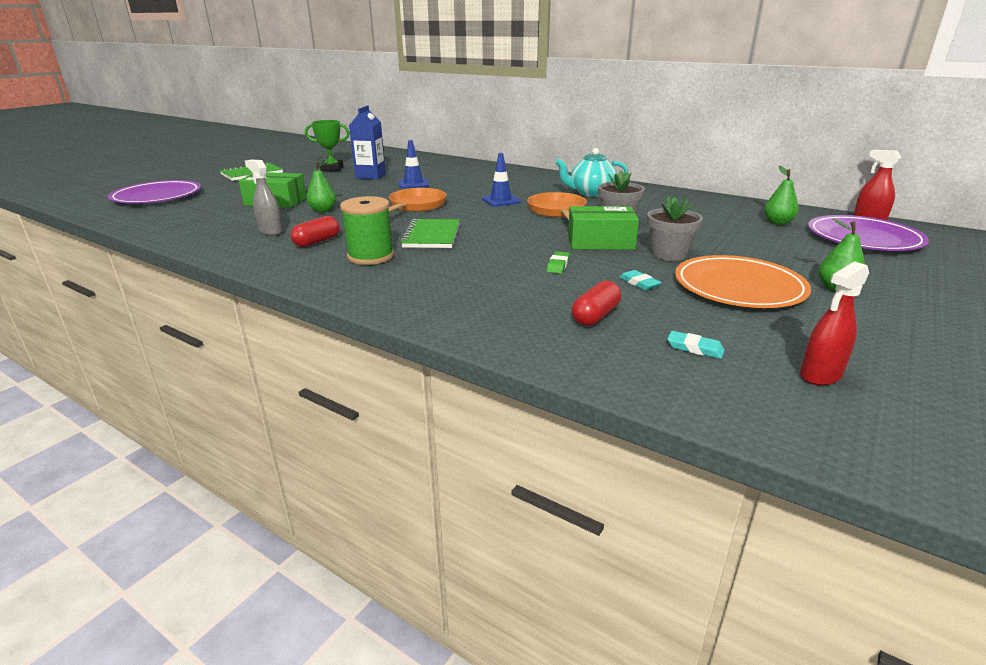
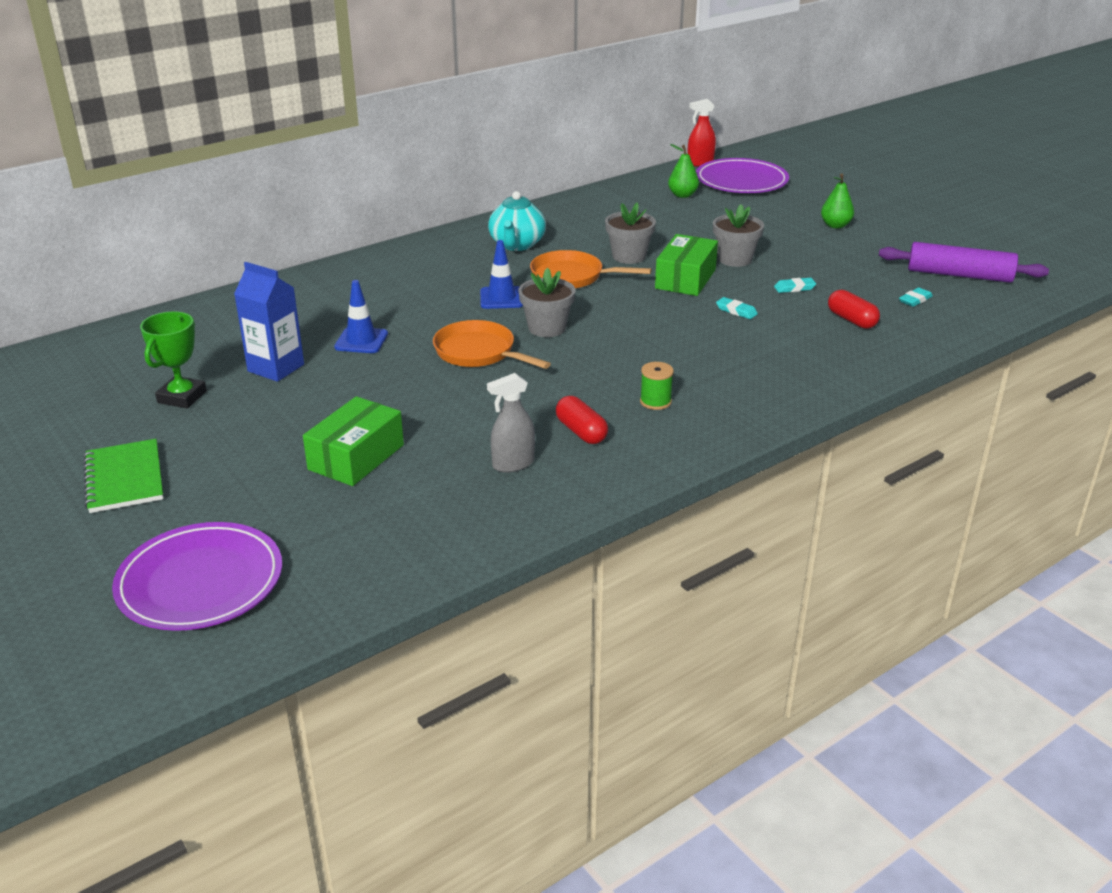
camera: 70 degrees left, 5 degrees up
green pear [306,161,336,212] -> none
green spool [340,196,394,265] -> green spool [640,362,674,410], size x0.57
green notebook [400,219,460,248] -> none
green eraser [547,251,570,274] -> turquoise eraser [716,297,758,319]
orange plate [675,255,811,308] -> none
red spray bottle [800,261,869,386] -> purple rolling pin [879,242,1049,283]
none -> grey flower pot [519,268,575,337]

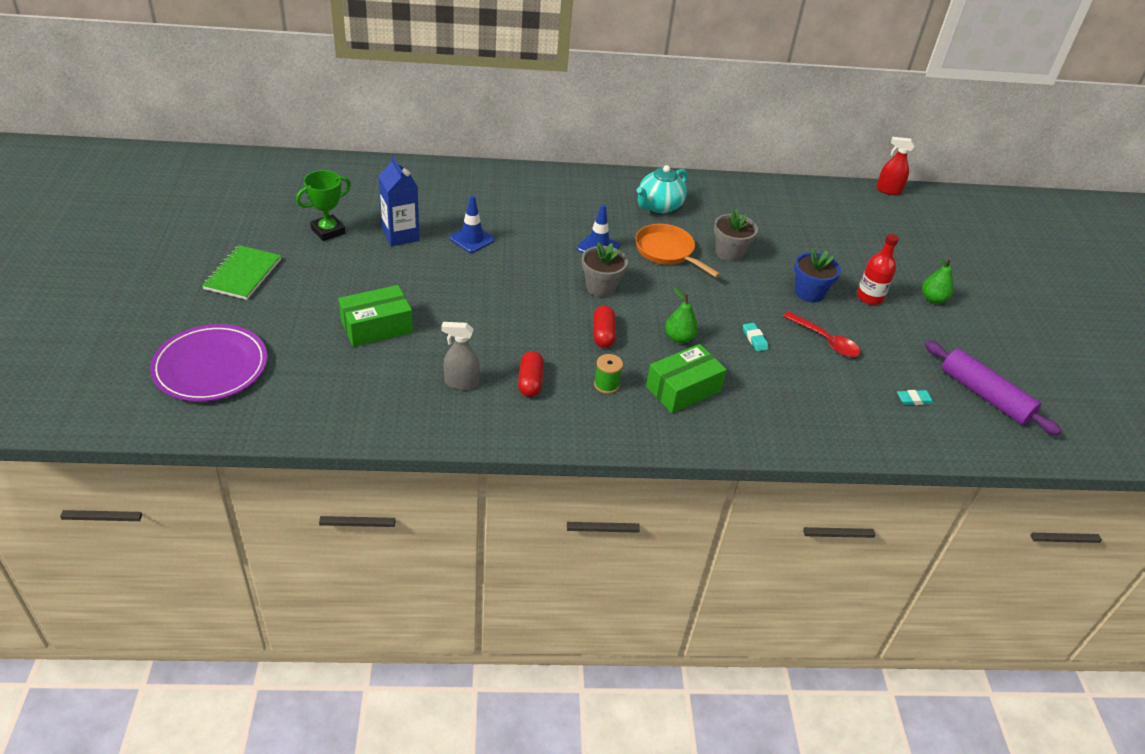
camera: 30 degrees right, 10 degrees up
orange pan [433,320,551,369] -> none
green box [655,234,718,296] -> green box moved to [646,344,727,413]
green pear [668,144,699,198] -> green pear moved to [665,288,698,344]
purple plate [696,158,789,193] -> none
grey flower pot [713,204,764,267] -> blue flower pot [794,249,841,302]
turquoise eraser [774,278,816,293] -> red spoon [783,311,860,357]
red capsule [828,290,880,329] -> red capsule moved to [593,305,616,348]
none -> red bottle [857,234,899,305]

